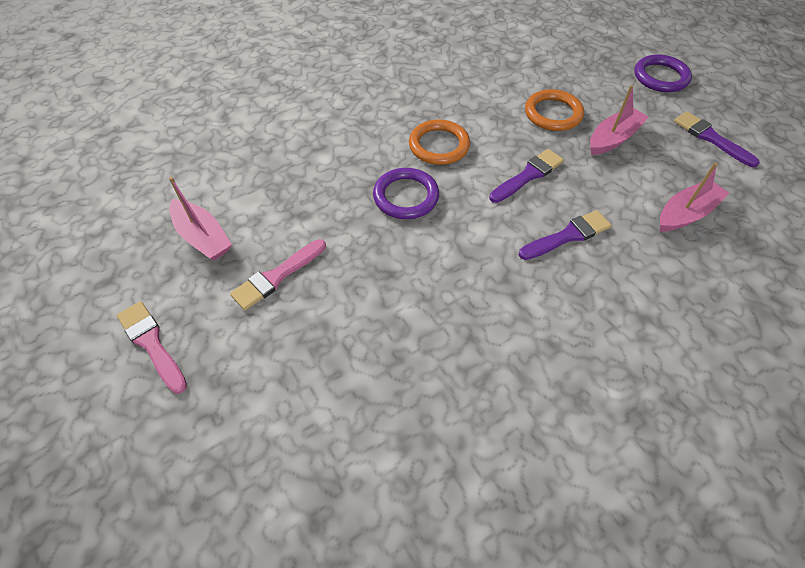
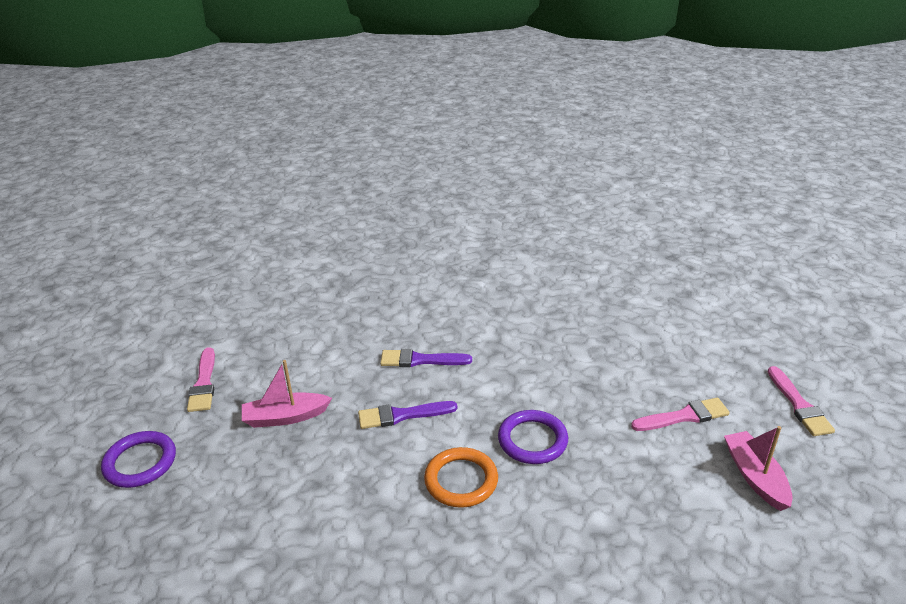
camera: 150 degrees left, 20 degrees down
orange ring [525,89,584,131] -> none
pink boat [660,162,729,232] -> none
purple brush [674,111,760,167] -> pink brush [187,347,215,412]

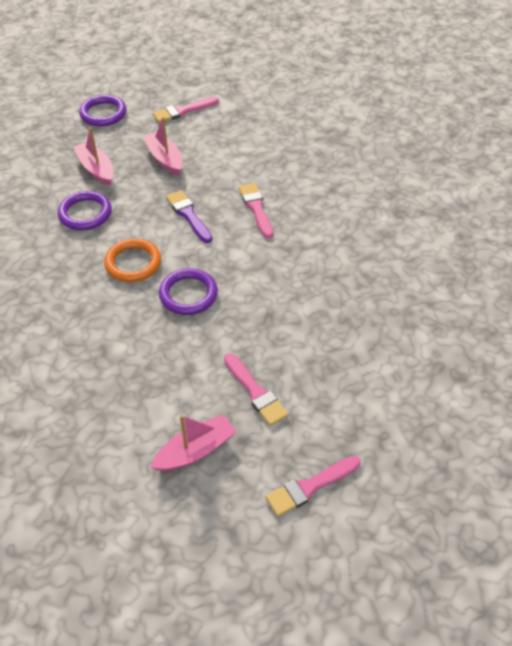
camera: 70 degrees right, 15 degrees up
purple brush [380,349,472,367] -> pink brush [239,183,273,239]
none -> purple ring [58,191,112,230]
none -> pink boat [74,127,113,186]

